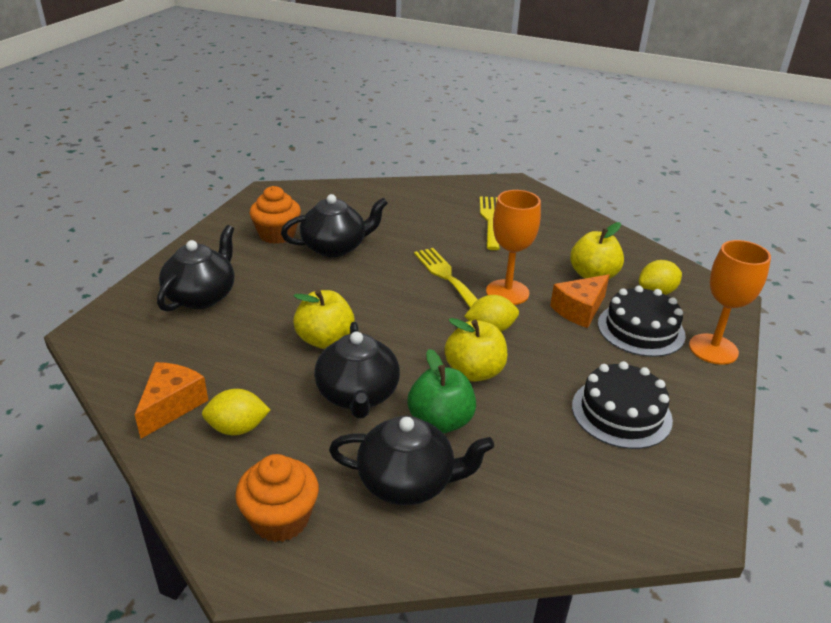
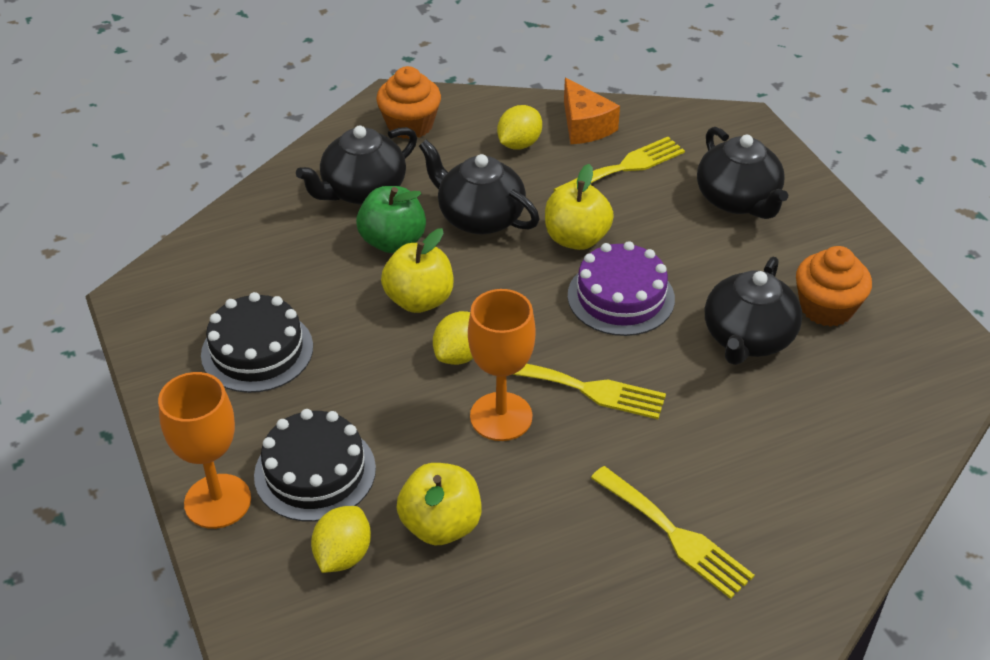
camera: 135 degrees right, 10 degrees up
orange cheese [550,274,610,328] -> none
none -> yellow fork [553,137,685,192]
none -> purple cake [568,241,675,336]

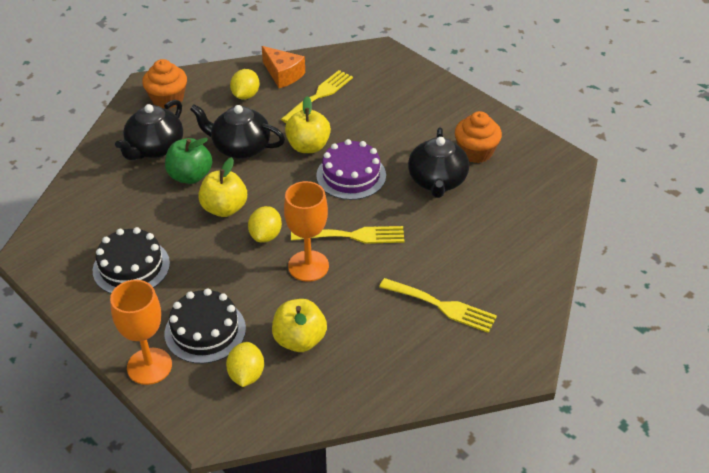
camera: 20 degrees left, 0 degrees up
black teapot [697,127,788,219] -> none

